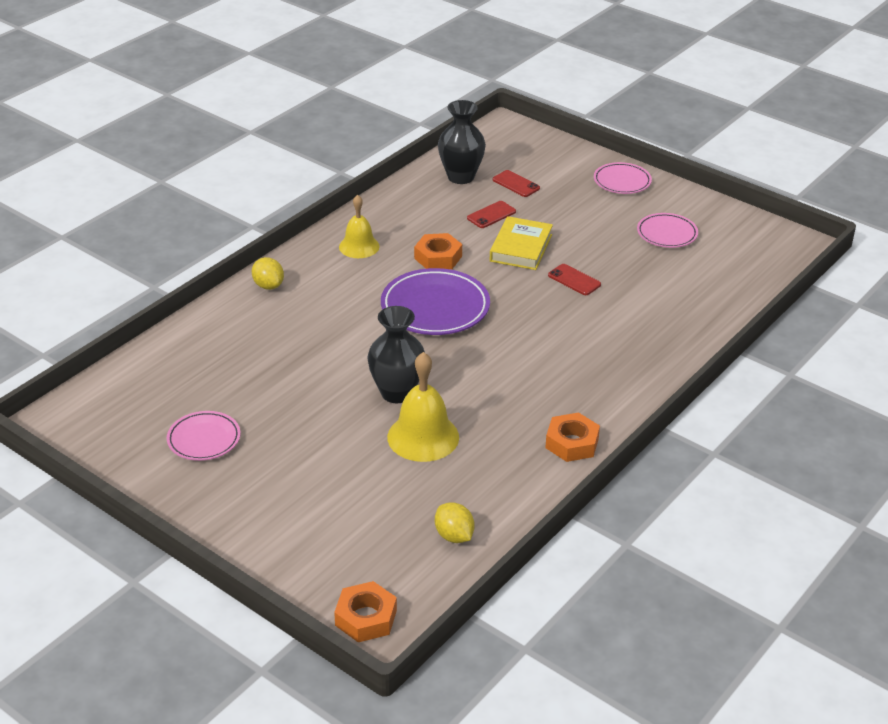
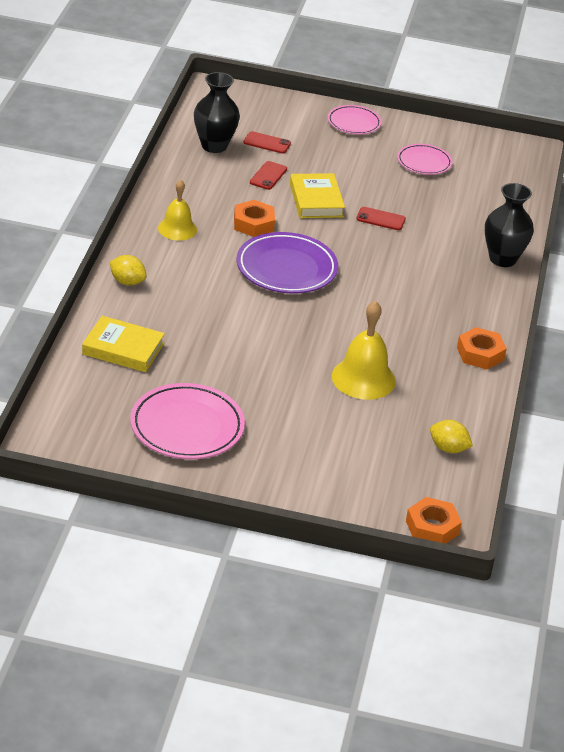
camera: 30 degrees left, 0 degrees up
pink plate [167,411,241,461] -> pink plate [130,383,245,459], size x1.67
black vase [367,306,425,403] -> black vase moved to [485,183,534,267]
none -> yellow book [82,316,165,372]

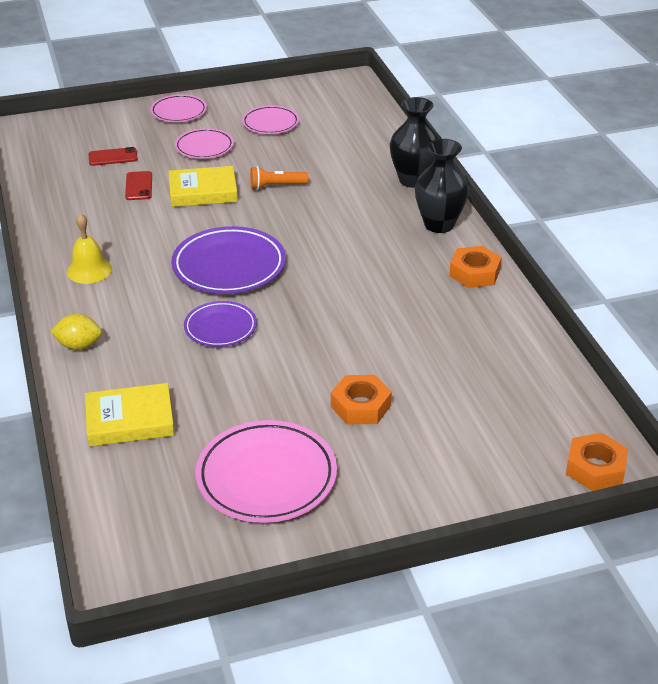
camera: 25 degrees left, 0 degrees up
black vase [194,72,240,153] -> black vase moved to [415,139,469,233]
orange nut [234,200,275,237] -> orange nut moved to [331,375,392,424]
yellow book [290,173,345,218] -> yellow book turned 60 degrees counterclockwise [168,166,238,207]
yellow bell [332,301,396,400] -> none
red phone [356,207,406,230] -> orange flashlight [250,166,309,190]
yellow lemon [430,420,473,453] -> none
none -> pink plate [175,128,234,159]
none -> purple plate [184,301,257,347]

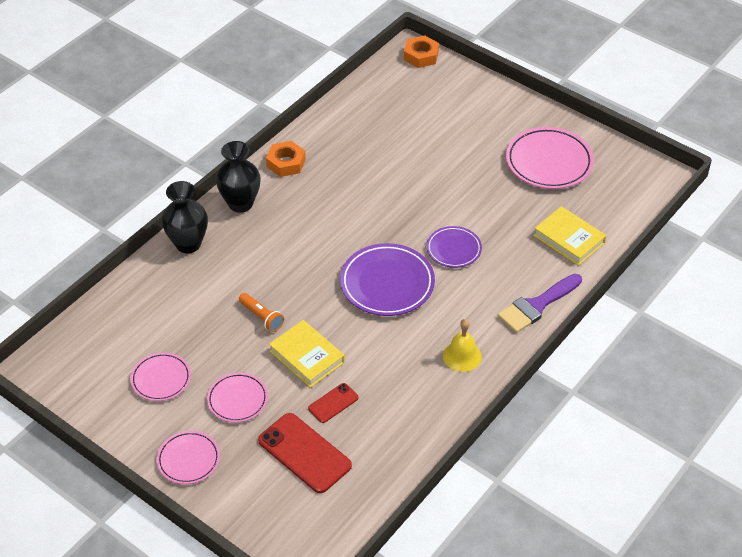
camera: 125 degrees left, 10 degrees up
yellow lemon [50,314,102,350] -> purple brush [498,274,582,333]
red phone [88,147,138,166] -> red phone [258,413,352,493], size x1.86
orange nut [331,375,392,424] -> none

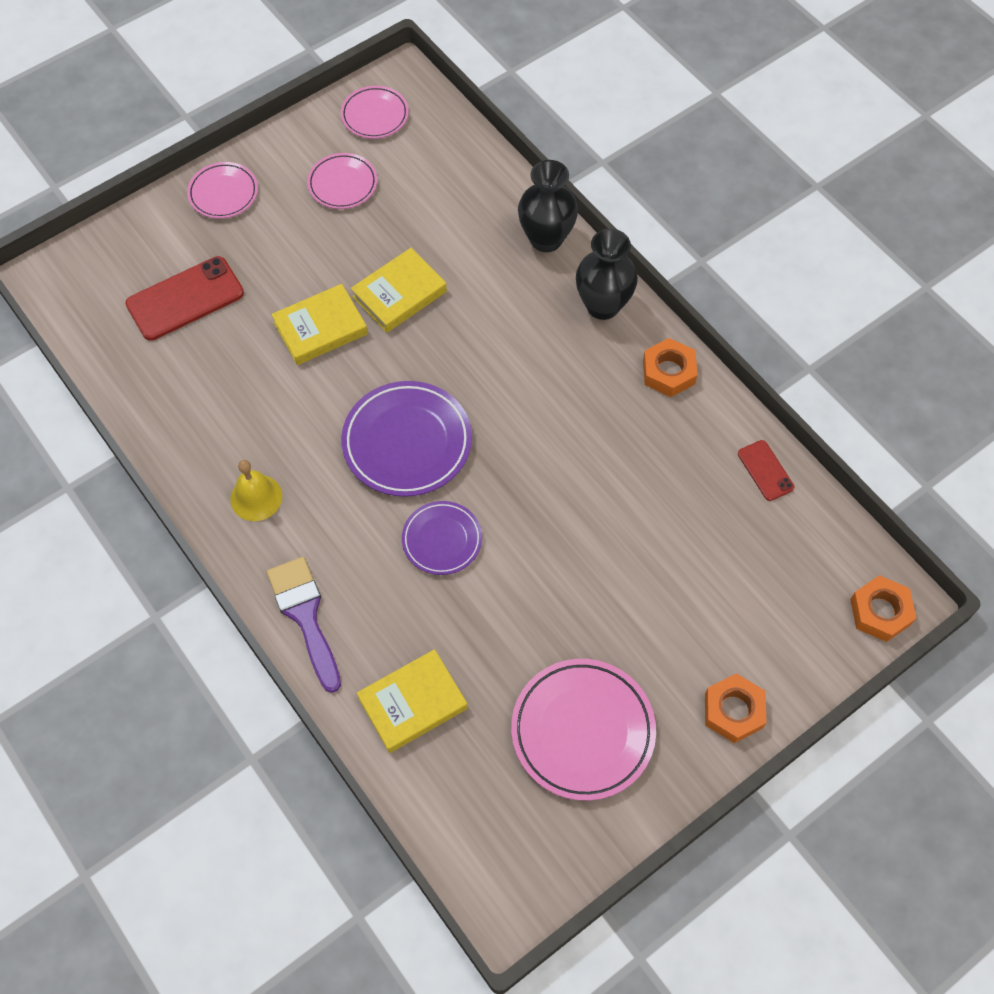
camera: 105 degrees right, 15 degrees up
pink plate [207,372,268,423] -> pink plate moved to [341,86,409,139]
orange flashlight [239,293,284,332] -> yellow book [351,248,447,333]
red phone [308,383,359,423] -> red phone moved to [738,440,794,501]
none -> orange nut [705,673,766,743]

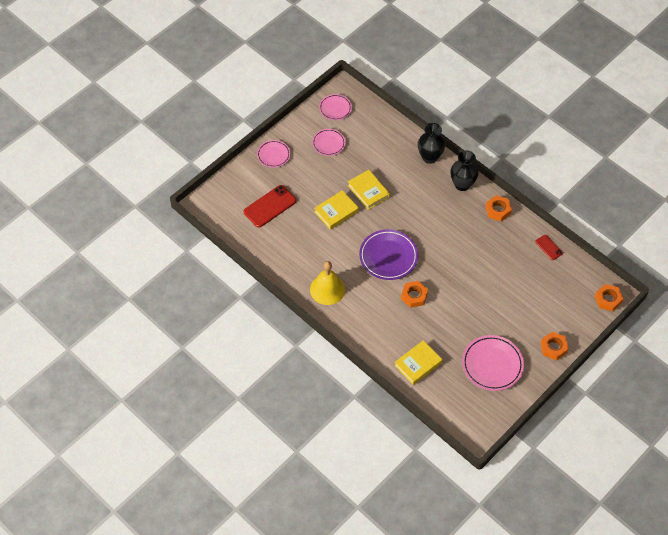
camera: 10 degrees left, 5 degrees down
yellow bell [231,460,282,521] -> yellow bell [310,261,345,305], size x1.51
purple brush [267,557,341,693] -> none
yellow book [351,248,447,333] -> yellow book turned 75 degrees counterclockwise [348,170,390,210]
purple plate [402,501,482,575] -> orange nut [401,281,428,308]

